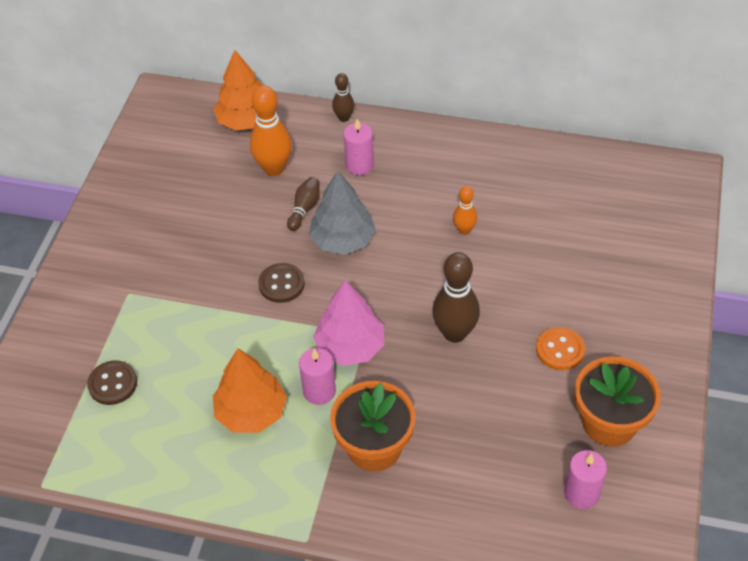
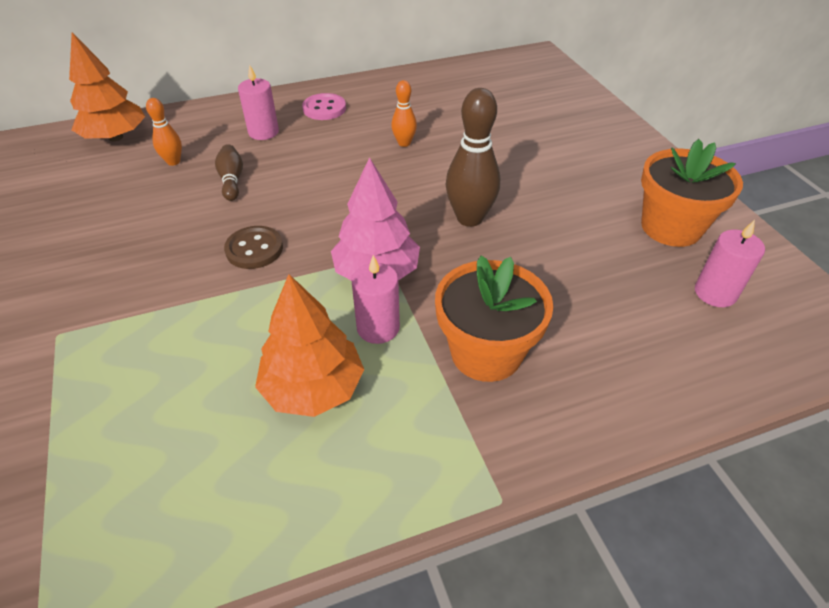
camera: 35 degrees left, 5 degrees down
brown button [87,360,137,405] -> none
orange bowling pin [250,85,292,176] -> orange bowling pin [146,98,182,166], size x0.55
grey tree [309,171,376,255] -> none
brown bowling pin [332,73,354,122] -> none
orange button [536,327,585,370] -> none
none -> pink button [302,93,346,120]

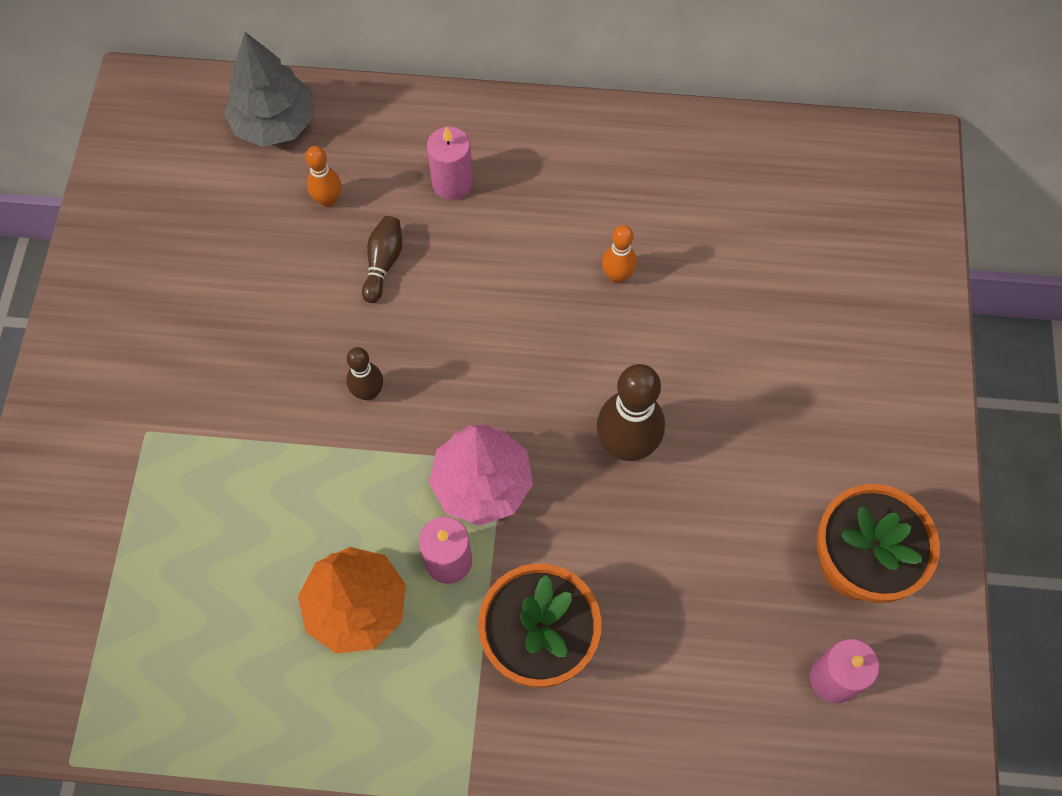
camera: 25 degrees right, 20 degrees up
orange tree [69,32,145,141] -> grey tree [224,32,314,147]
brown button [224,226,283,269] -> brown bowling pin [346,347,383,400]
pink button [302,93,346,120] -> none

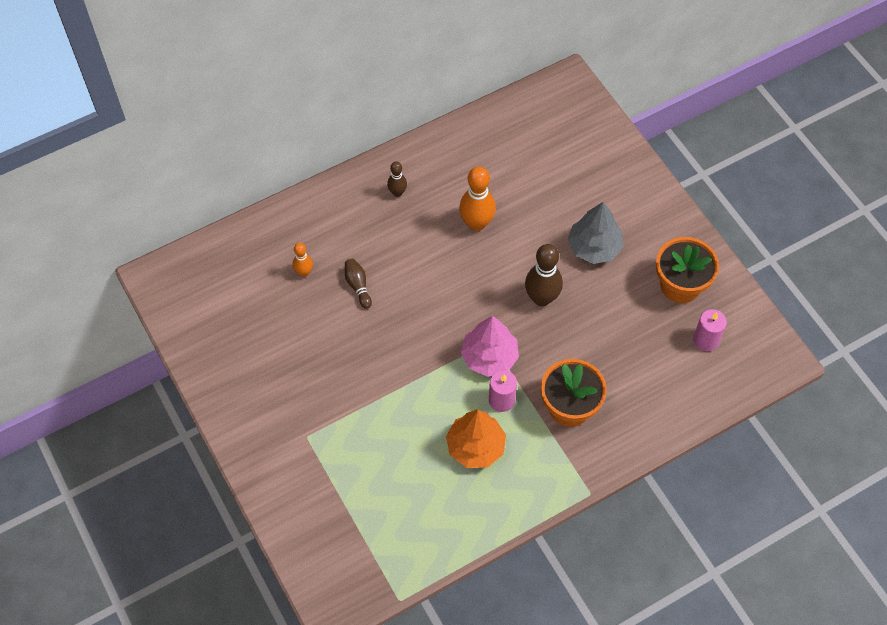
camera: 35 degrees left, 5 degrees down
grey tree [224,32,314,147] -> grey tree moved to [568,202,623,264]
brown bowling pin [346,347,383,400] -> brown bowling pin moved to [387,161,407,197]
pink candle [427,126,473,200] -> none
orange bowling pin [602,225,637,283] -> orange bowling pin [459,166,496,231], size x1.81

